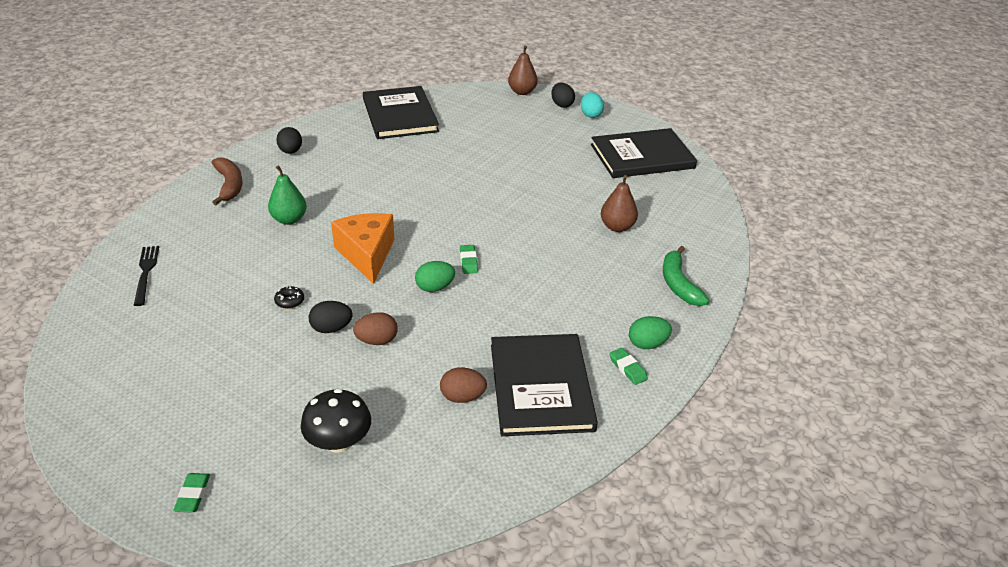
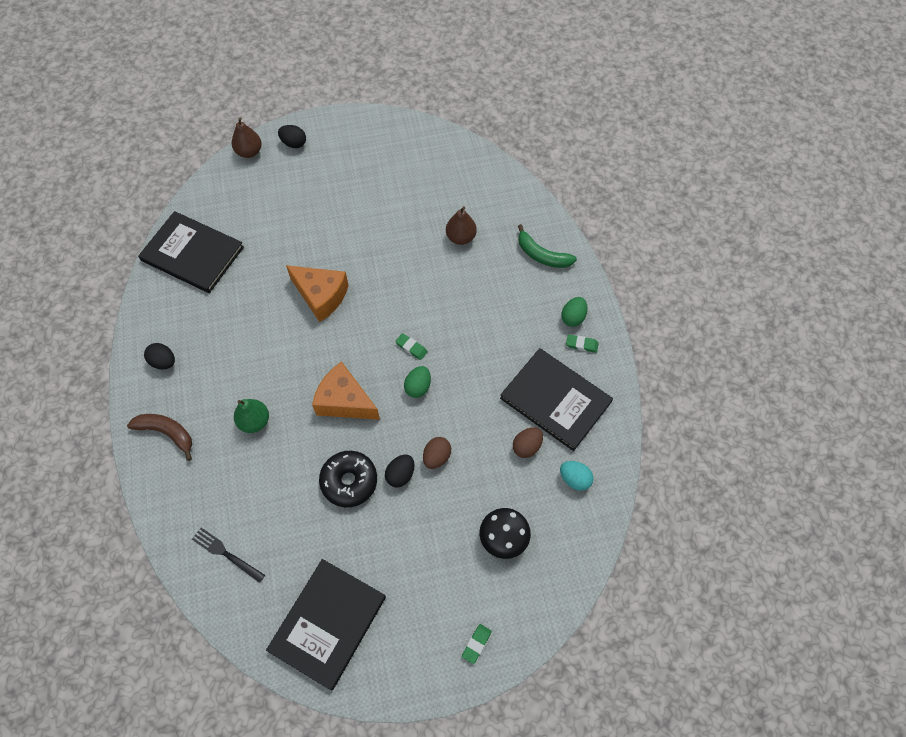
camera: 45 degrees left, 25 degrees up
green eraser [173,473,210,513] -> green eraser turned 75 degrees clockwise [462,624,492,664]
black donut [274,286,304,309] -> black donut [319,451,377,507], size x2.32
turquoise egg [581,92,604,118] -> turquoise egg moved to [560,461,593,491]
black book [591,128,697,178] -> black book moved to [266,559,386,691]
none -> orange cheese [286,265,349,322]

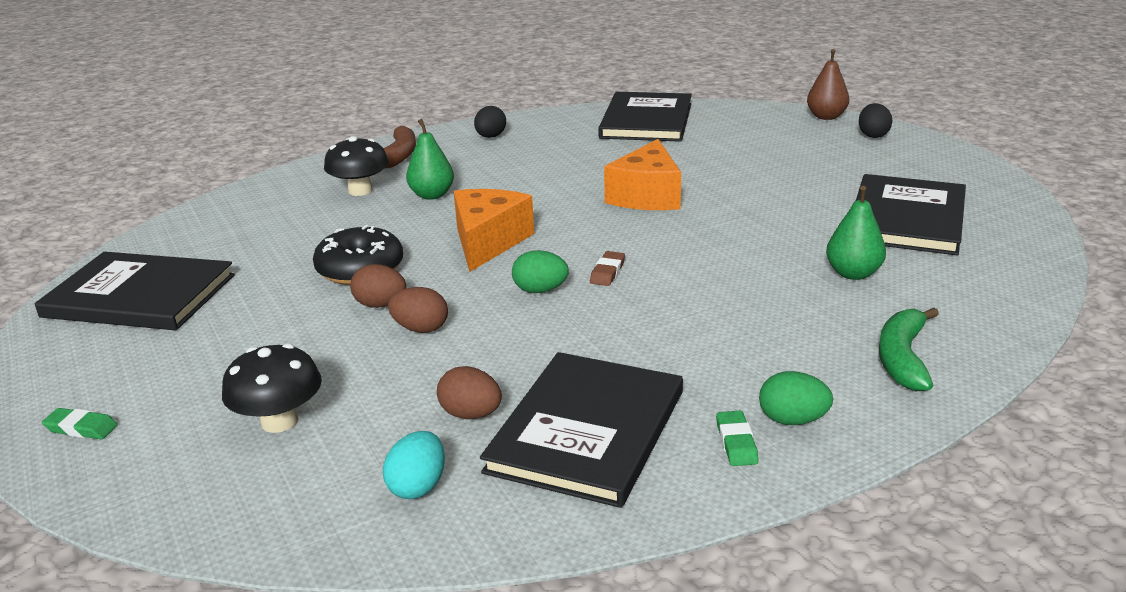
camera: 75 degrees right, 35 degrees down
black fork [192,528,265,583] -> none
black egg [385,455,414,488] -> brown egg [350,264,406,308]
green eraser [395,333,428,360] -> brown eraser [590,251,625,286]
brown pear [446,206,477,245] -> green pear [826,186,886,280]
none -> black mushroom [324,136,389,196]
none -> black book [856,174,966,255]

